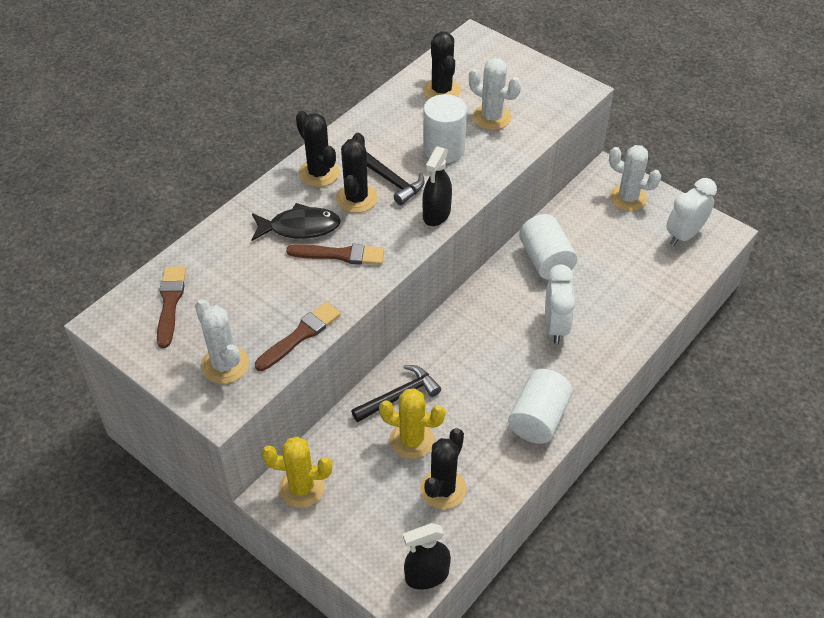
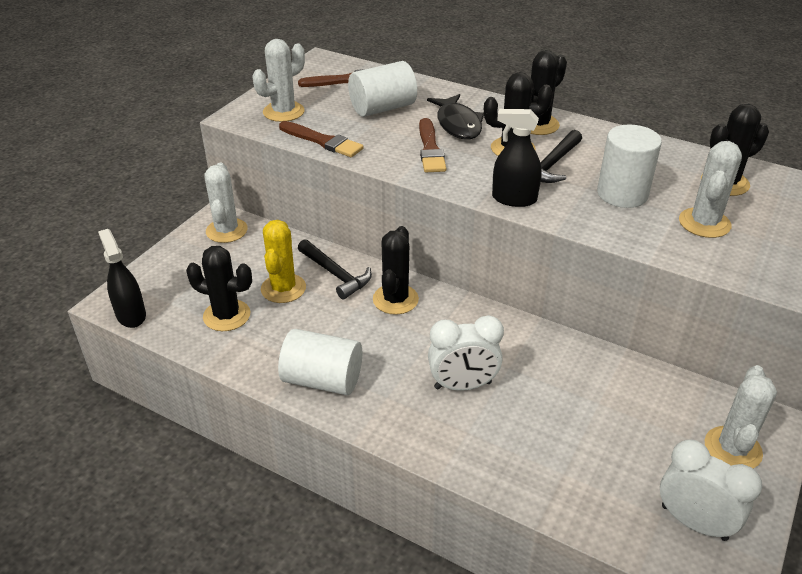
camera: 80 degrees right, 10 degrees down
yellow cactus [261,436,332,508] -> white cactus [204,163,248,243]
white cylinder [519,214,577,280] -> white cylinder moved to [348,61,417,117]
none -> black cactus [373,226,419,315]

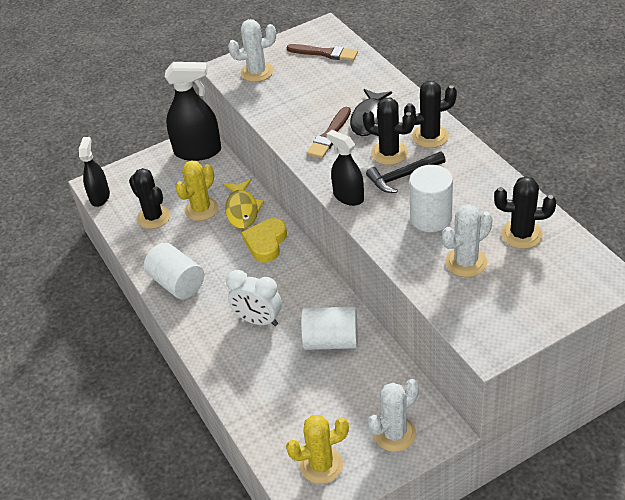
camera: 35 degrees right, 5 degrees up
white cactus [204,163,248,243] -> black spray bottle [165,62,221,161]
brown brush [279,121,364,157] -> none
black hammer [298,239,372,300] -> yellow fish [224,179,264,229]
white cylinder [348,61,417,117] -> white cylinder moved to [301,307,358,350]
black cactus [373,226,419,315] -> yellow heart [242,218,287,262]
white clock [660,440,762,541] -> yellow cactus [286,415,349,484]

